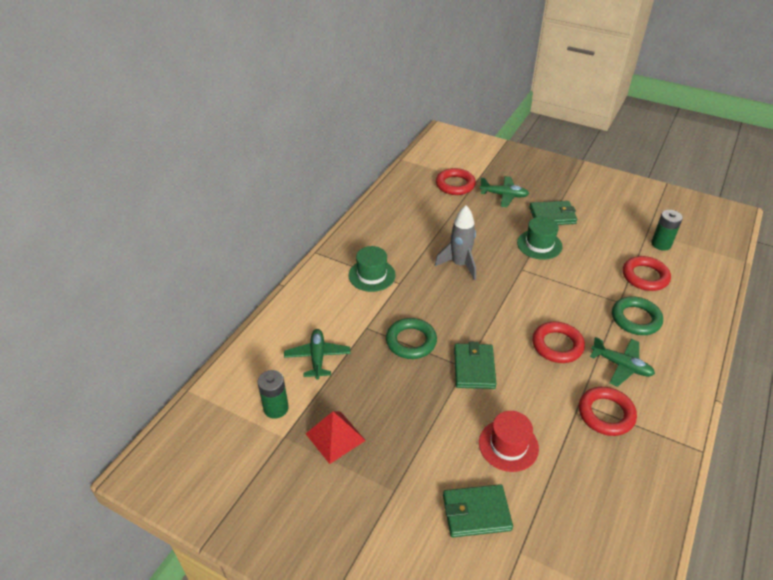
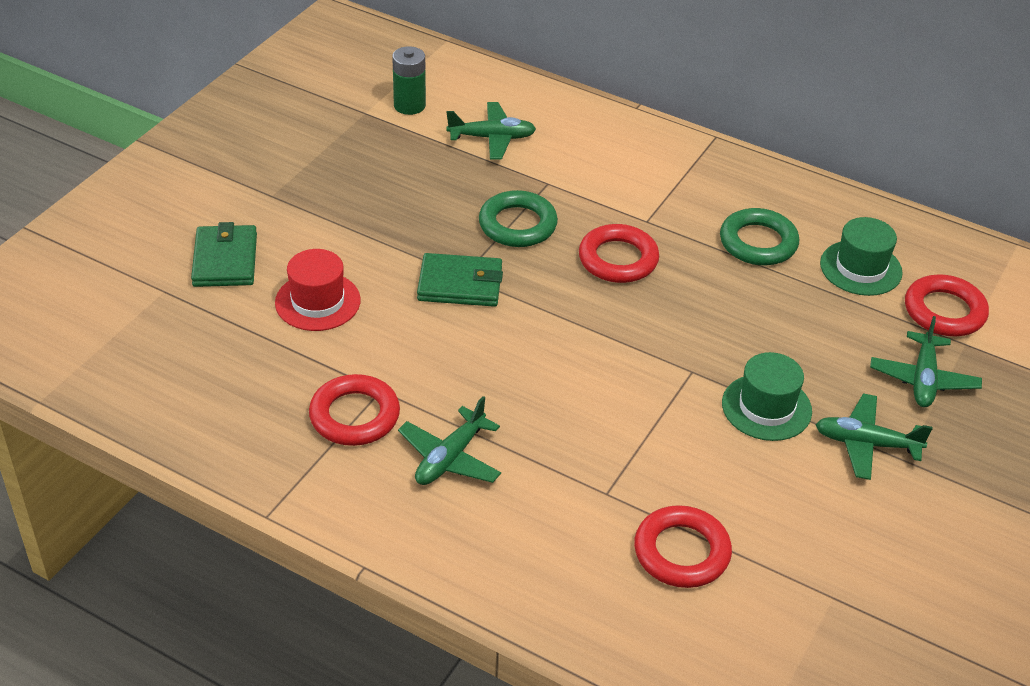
camera: 90 degrees right, 0 degrees up
red pyramid [306,411,366,464] -> none
green hat [348,246,396,292] -> green hat moved to [820,217,903,296]
grey rocket [435,205,476,280] -> none
green wallet [529,201,577,225] -> green plane [816,394,933,480]
red ring [532,322,585,363] -> red ring moved to [579,224,659,283]
green ring [612,296,663,335] -> green ring moved to [720,208,799,265]
green battery [651,210,683,251] -> none

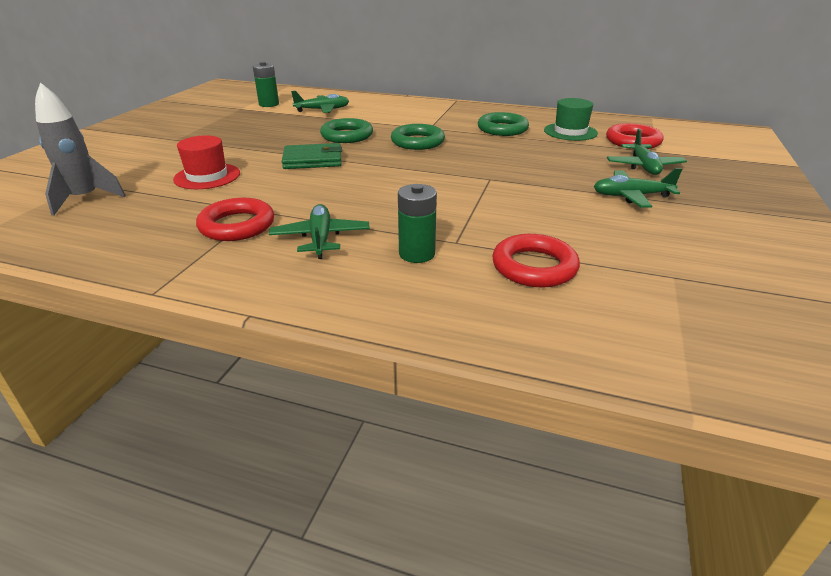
camera: 10 degrees left, 10 degrees down
green wallet [191,222,257,287] -> none
green plane [398,396,501,485] -> green plane turned 150 degrees clockwise [269,204,370,259]
red ring [579,224,659,283] -> green ring [391,124,445,150]
green hat [722,352,812,441] -> none
none -> grey rocket [35,83,126,216]
none -> green battery [398,184,437,263]

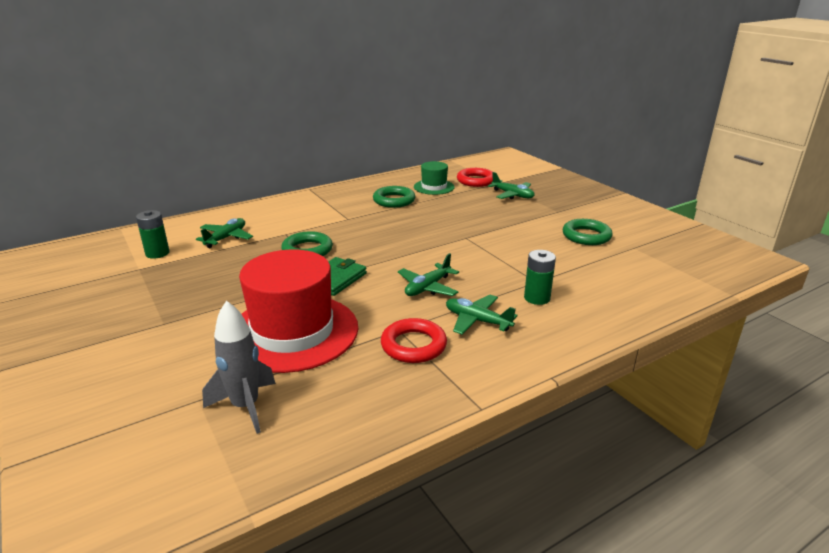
camera: 50 degrees left, 5 degrees down
red hat [173,135,240,189] -> red hat [239,249,358,373], size x2.01
green ring [391,124,445,150] -> green ring moved to [563,219,613,245]
red ring [492,234,580,288] -> none
green plane [594,168,682,208] -> green plane moved to [398,253,459,296]

